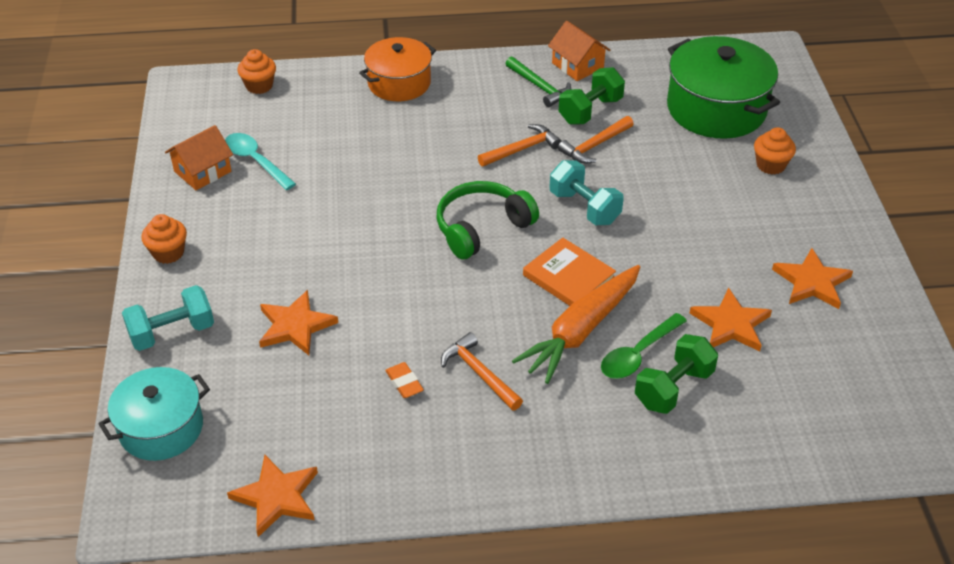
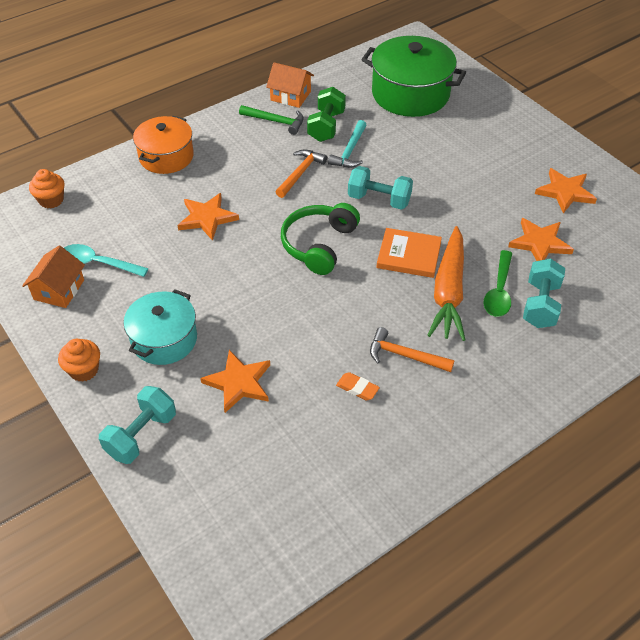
camera: 30 degrees left, 5 degrees up
turquoise pot [99,367,210,461] -> turquoise pot moved to [124,289,197,365]
orange star [227,455,318,537] -> orange star moved to [177,193,239,241]
orange hammer [558,116,634,164] -> turquoise hammer [328,120,366,168]
green dumbbell [635,334,718,414] -> turquoise dumbbell [523,259,565,328]
orange cupcake [754,127,796,175] -> none

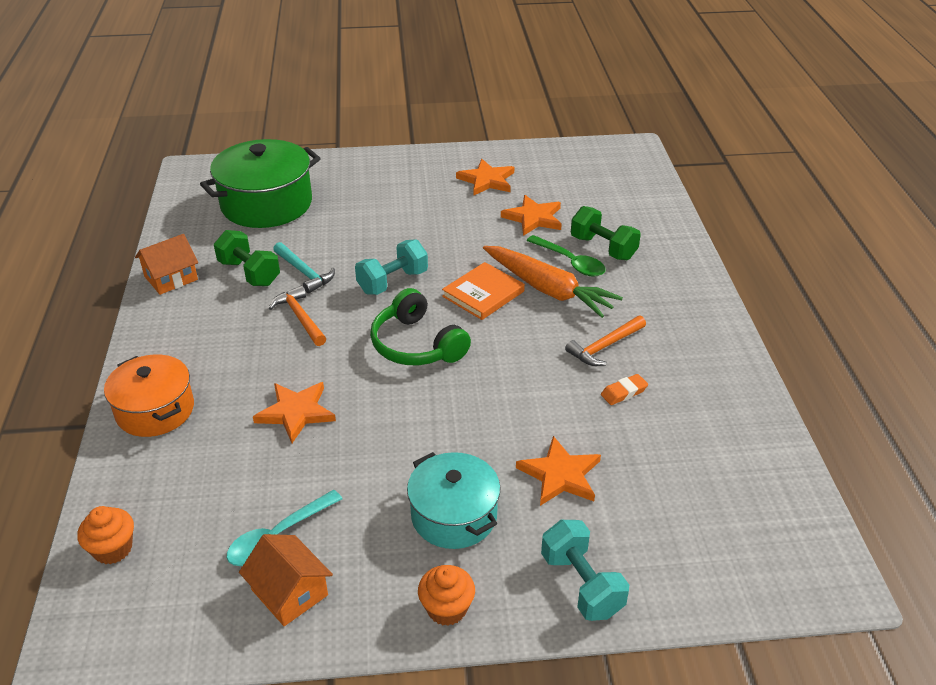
camera: 60 degrees left, 10 degrees down
green hammer [239,105,304,135] -> none
turquoise dumbbell [523,259,565,328] -> green dumbbell [571,206,641,260]

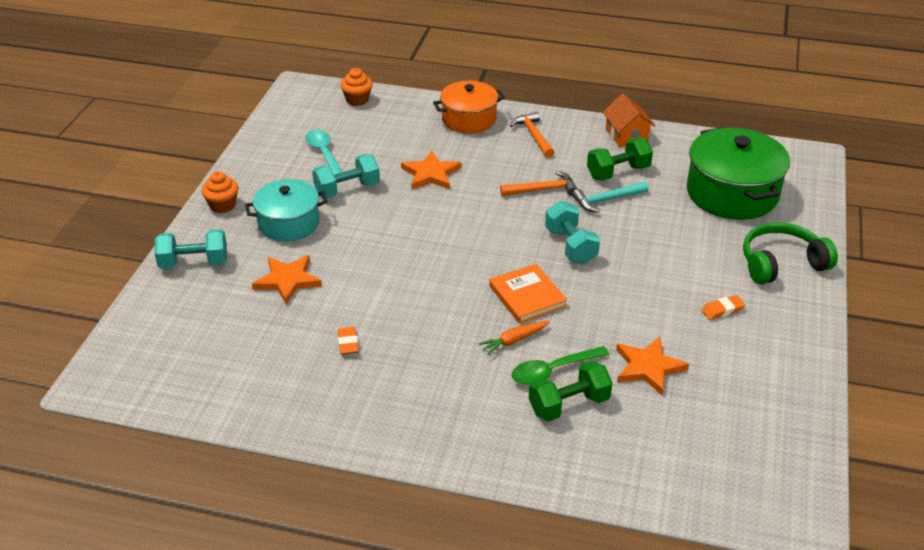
camera: 110 degrees right, 0 degrees up
orange house [239,534,333,626] -> none
green headphones [370,288,471,365] -> green headphones moved to [743,222,838,284]
orange star [456,159,514,196] -> none
orange carrot [483,246,623,318] -> orange carrot [478,321,550,355], size x0.48
orange hammer [565,315,646,366] -> orange hammer moved to [510,112,554,158]
none -> turquoise dumbbell [312,154,380,198]
none -> orange eraser [702,295,745,320]

